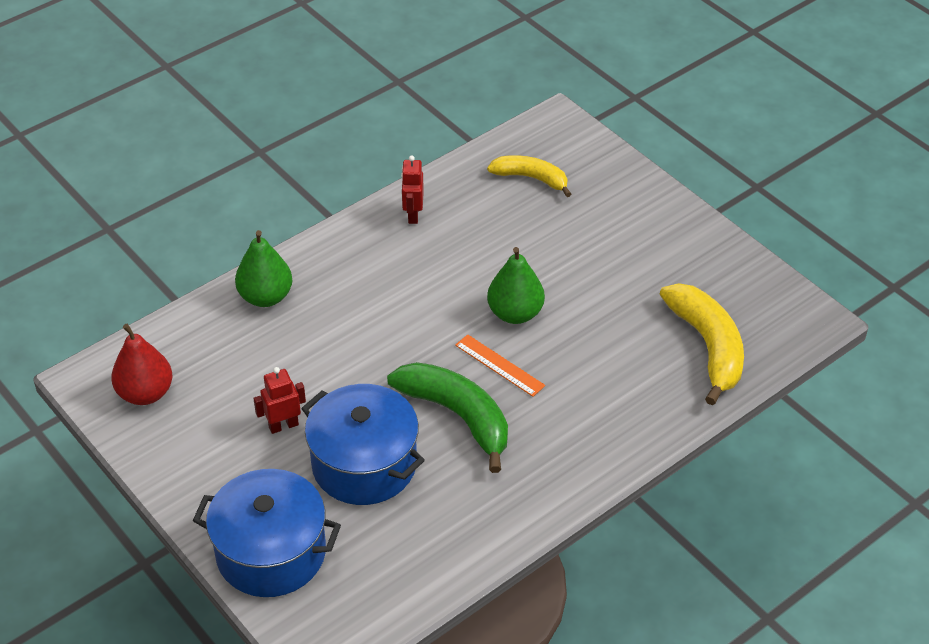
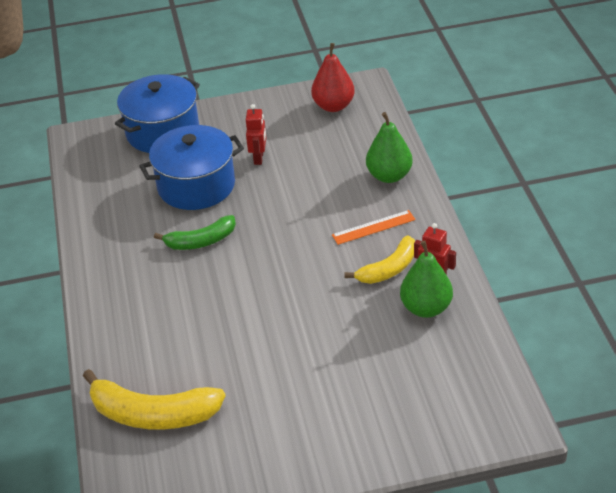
camera: 120 degrees right, 5 degrees down
green banana [387,362,508,473] -> green banana [154,215,236,250], size x0.64
orange ruler [455,334,545,397] -> orange ruler moved to [332,210,416,245]
yellow banana [487,155,571,197] -> yellow banana moved to [344,235,415,284]
green pear [487,247,545,324] -> green pear moved to [400,241,453,318]

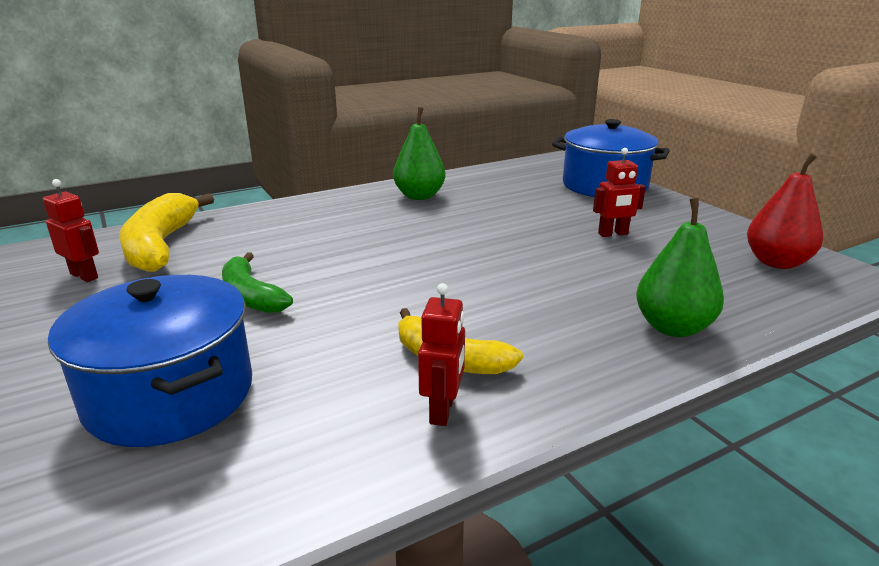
camera: 70 degrees right, 15 degrees down
blue pot [139,125,244,210] -> blue pot moved to [48,275,252,447]
green banana [154,215,236,250] -> green banana moved to [222,252,293,313]
orange ruler [332,210,416,245] -> none
green pear [400,241,453,318] -> green pear moved to [393,107,446,200]
none -> red robot [43,179,99,282]

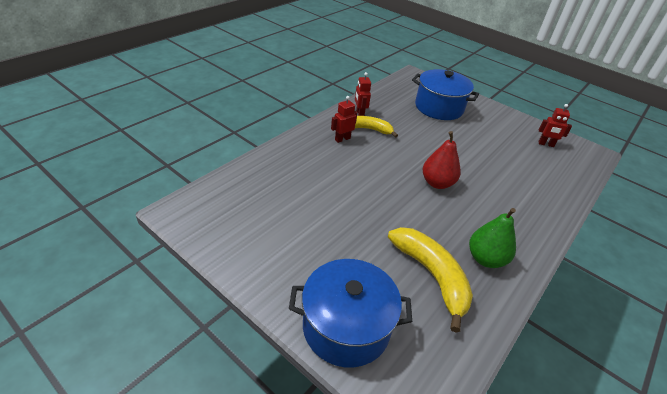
camera: 155 degrees right, 15 degrees up
yellow banana [119,193,214,272] -> yellow banana moved to [388,227,473,333]
green banana [222,252,293,313] -> none
red robot [593,148,646,237] -> red robot moved to [331,96,357,143]
green pear [636,198,724,337] -> none
red pear [747,153,823,269] -> red pear moved to [423,131,461,189]

